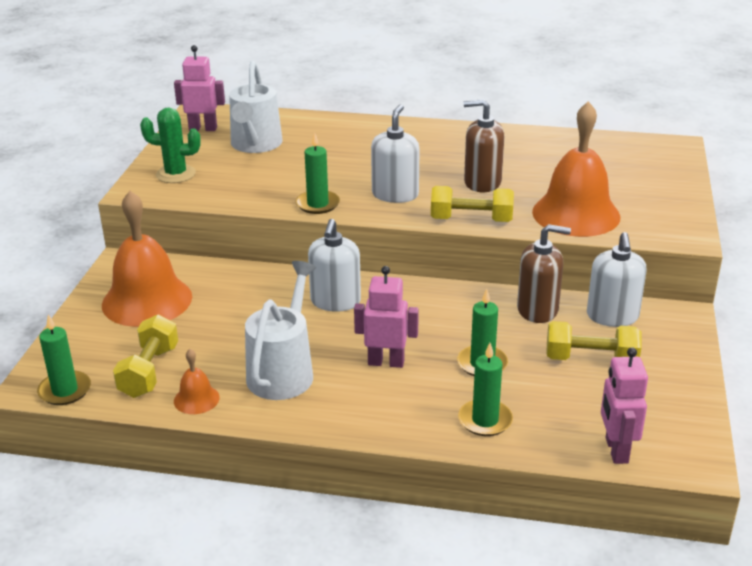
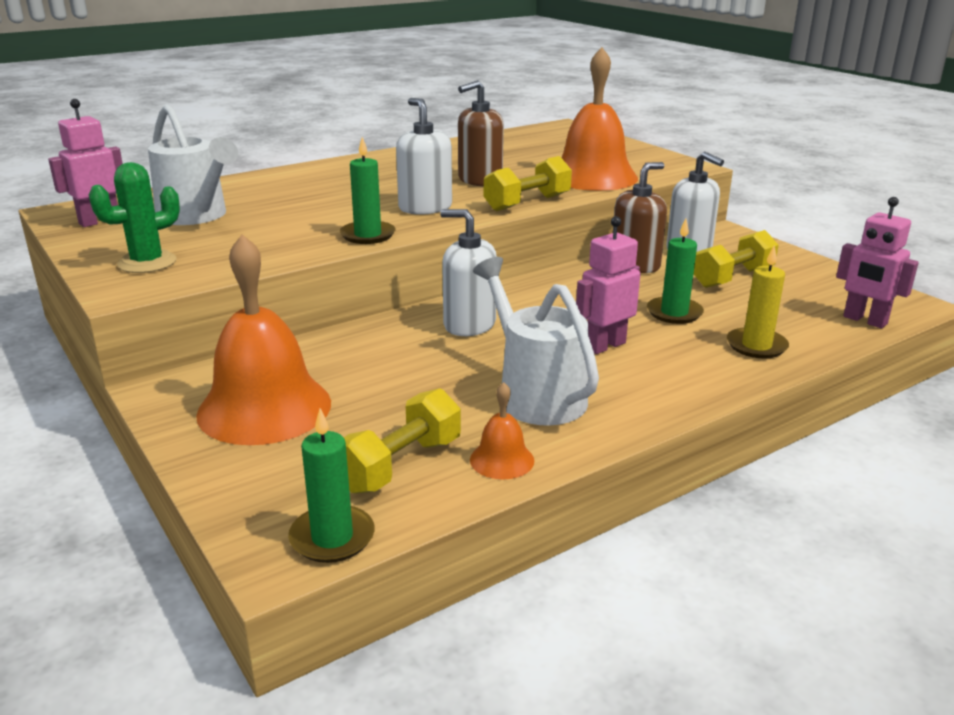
camera: 45 degrees left, 5 degrees down
yellow dumbbell [113,315,178,398] -> yellow dumbbell turned 75 degrees clockwise [343,388,461,494]
white soap dispenser [308,219,361,312] -> white soap dispenser turned 150 degrees clockwise [440,209,497,336]
green candle [458,343,513,436] -> yellow candle [727,246,789,359]

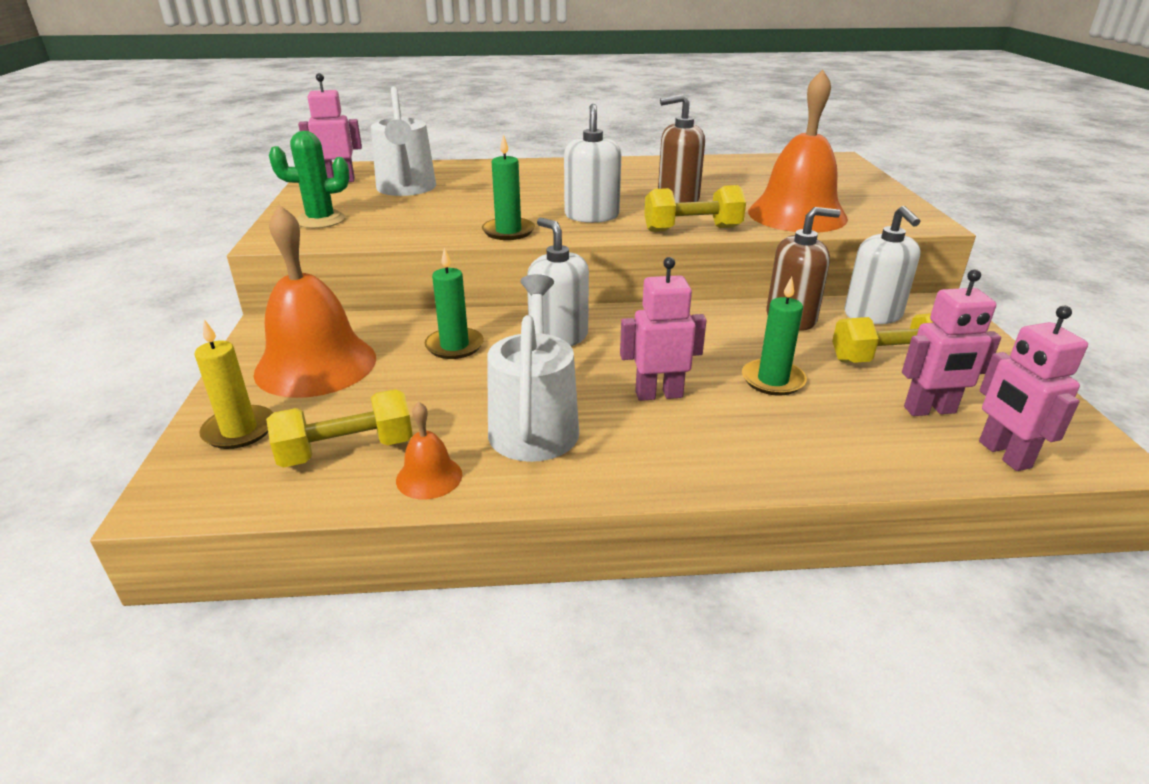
camera: 30 degrees right, 5 degrees up
green candle [288,408,375,563] -> green candle moved to [425,247,484,359]
yellow candle [727,246,789,359] -> yellow candle moved to [194,319,273,449]
none -> pink robot [902,269,1001,416]

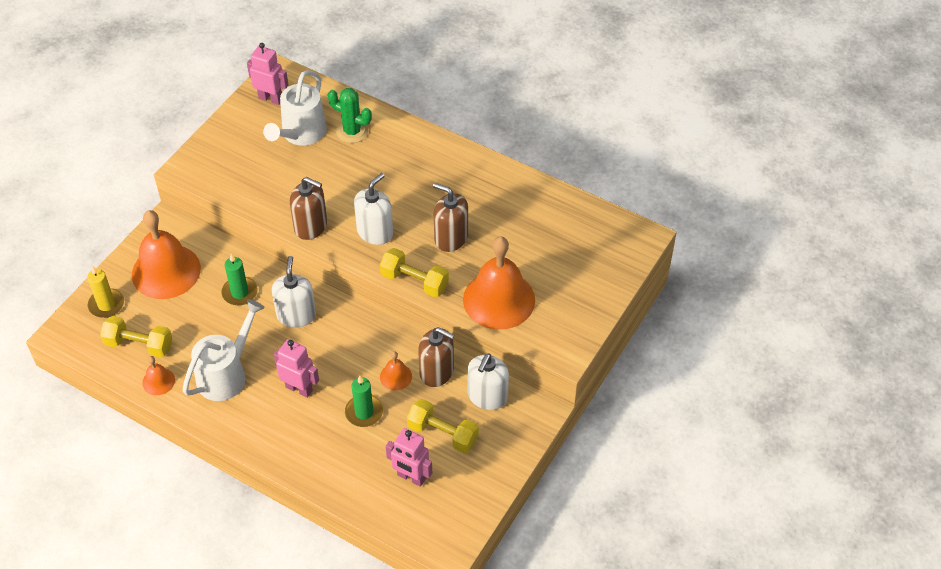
camera: 35 degrees right, 20 degrees up
green cactus [269,131,349,228] -> green cactus moved to [328,88,372,143]
green candle [482,134,535,240] -> brown soap dispenser [290,177,327,240]
pink robot [979,306,1088,471] -> none
none -> orange bell [380,351,412,391]

